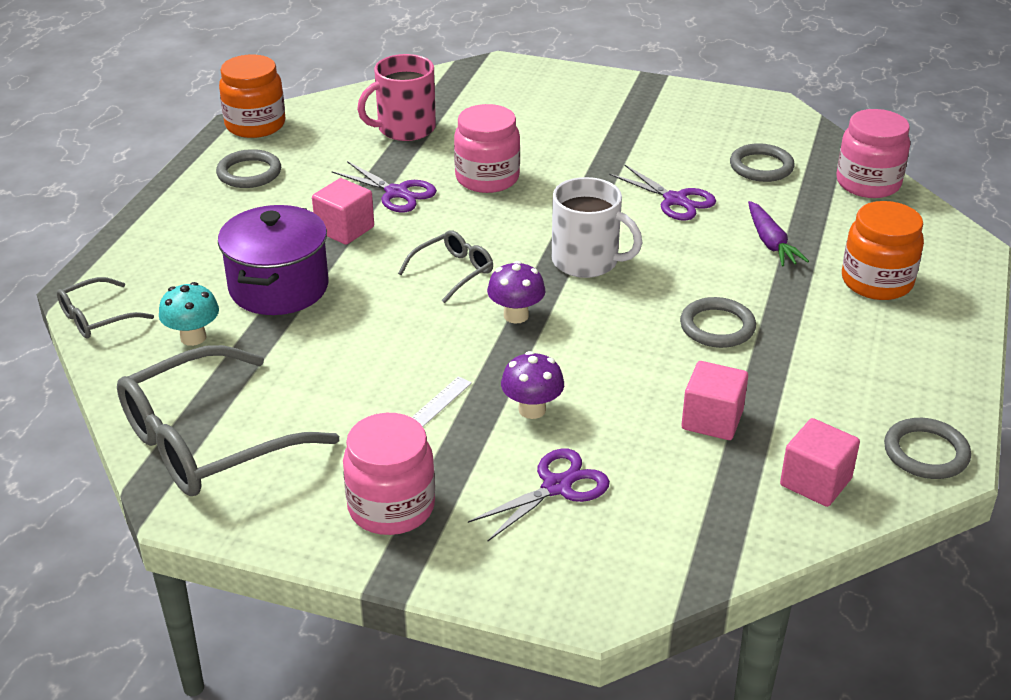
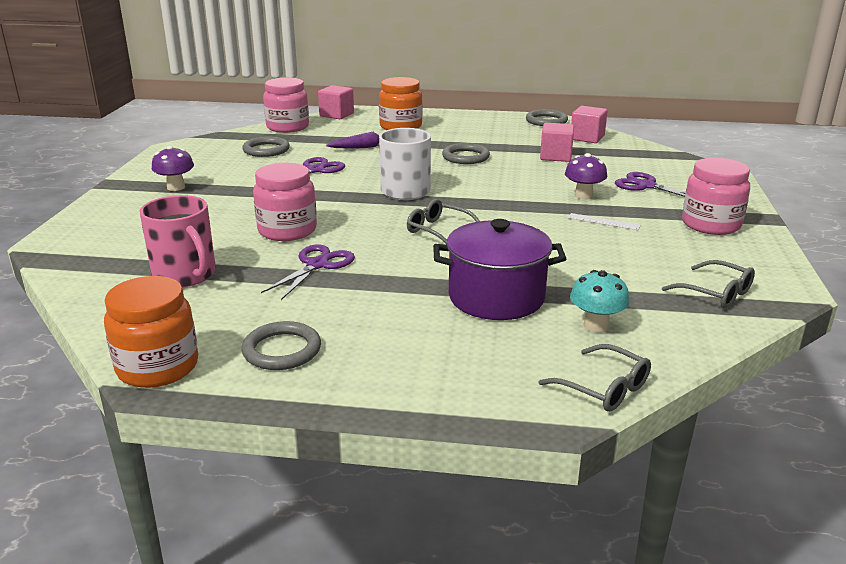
camera: 100 degrees left, 10 degrees down
grey glasses [117,345,339,496] -> grey glasses [662,260,755,308], size x0.49
pink cube [312,178,374,245] -> pink cube moved to [318,85,354,119]
purple mushroom [487,261,545,324] -> purple mushroom moved to [152,146,194,191]

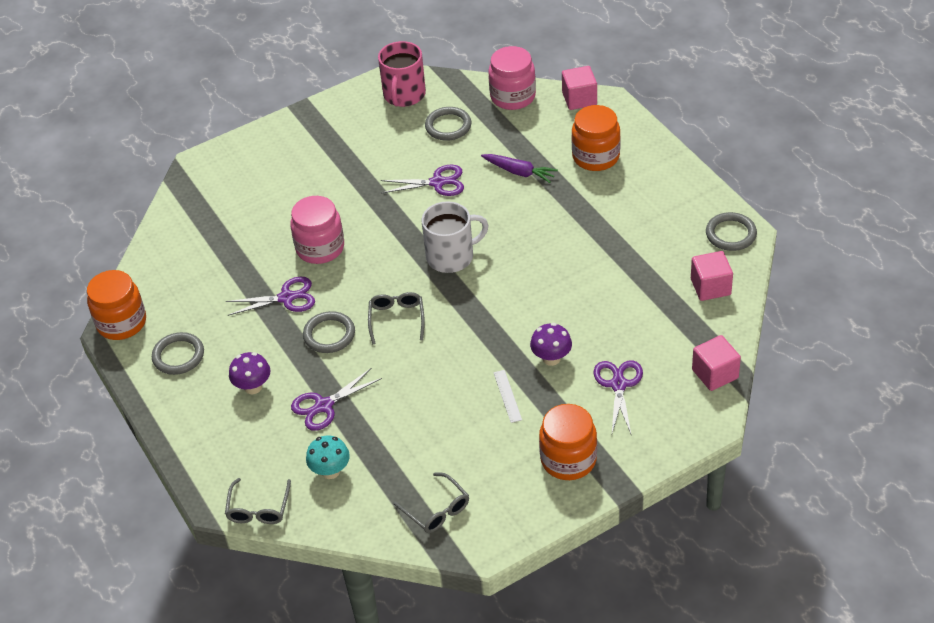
camera: 55 degrees right, 20 degrees up
pink mug [139,195,216,287] -> pink mug moved to [378,41,426,107]
purple mushroom [152,146,194,191] -> purple mushroom moved to [229,352,270,394]
purple pot [433,219,566,320] -> purple scissors [291,368,382,431]
grey ring [442,143,490,164] -> grey ring moved to [303,311,355,353]
pink cube [540,123,574,162] -> pink cube moved to [692,335,741,391]
grey glasses [662,260,755,308] -> grey glasses turned 45 degrees counterclockwise [393,472,469,533]
pink jar [682,158,750,235] -> orange jar [539,404,597,480]

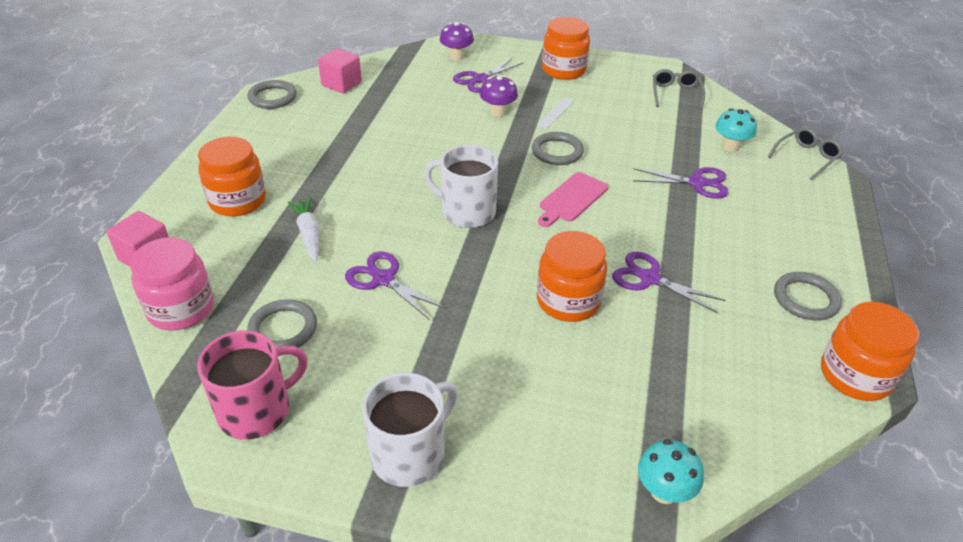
camera: 140 degrees left, 5 degrees down
purple mushroom [229,352,270,394] -> purple mushroom moved to [440,22,474,60]
pink jar [290,196,344,264] -> orange jar [537,231,607,322]
grey ring [303,311,355,353] -> grey ring moved to [532,132,584,165]
grey glasses [368,292,425,345] -> pink cutting board [538,172,608,227]
purple carrot [481,154,558,183] -> white carrot [288,197,319,263]
pink cube [692,335,741,391] -> none
none -> white mug [362,372,458,487]
none -> turquoise mushroom [638,439,704,504]

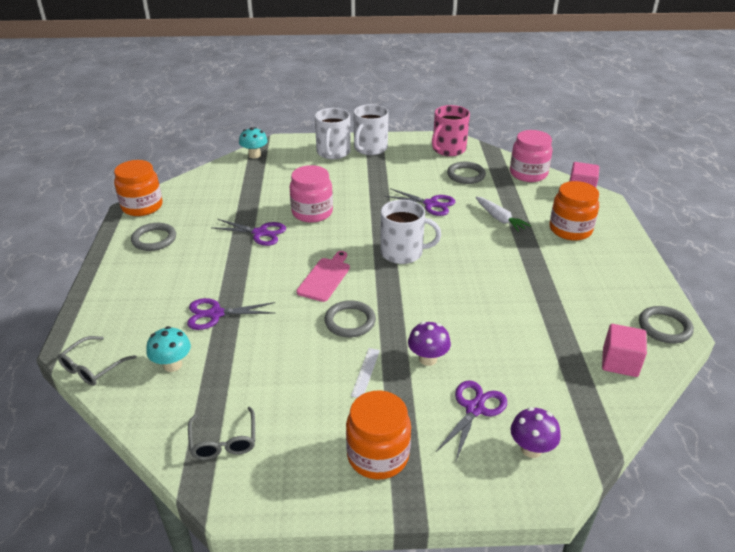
camera: 165 degrees right, 5 degrees down
orange jar [537,231,607,322] -> pink jar [290,165,333,223]
none -> white mug [315,108,351,159]

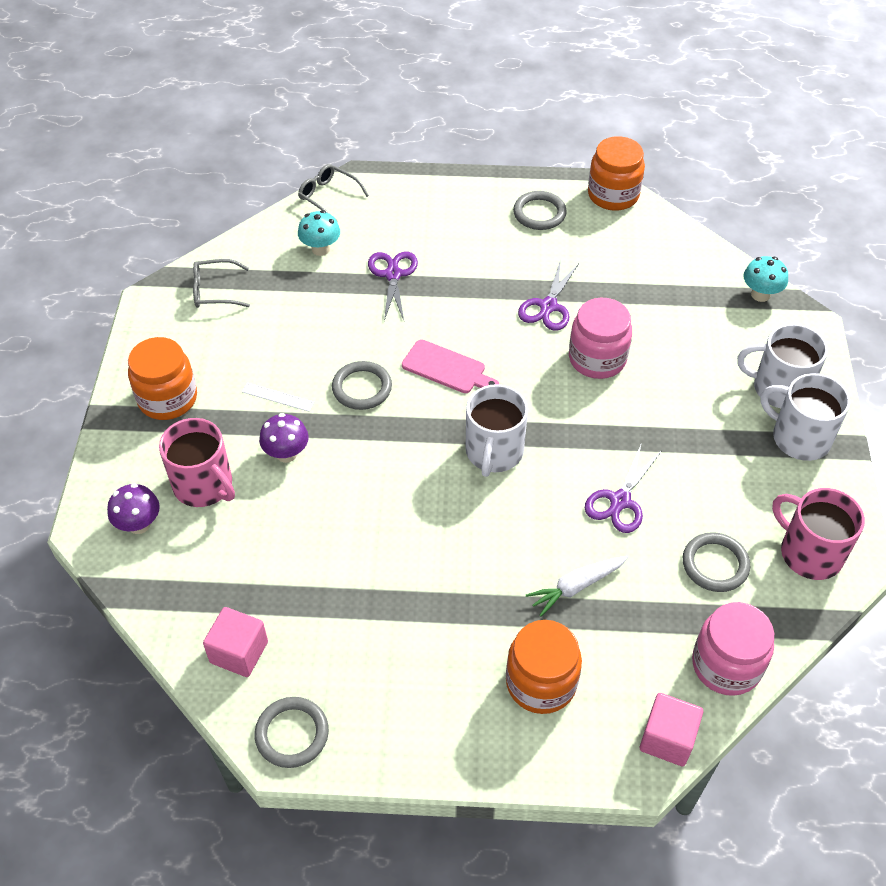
camera: 95 degrees right, 15 degrees up
purple scissors [436,381,507,461] -> pink mug [159,418,235,507]

